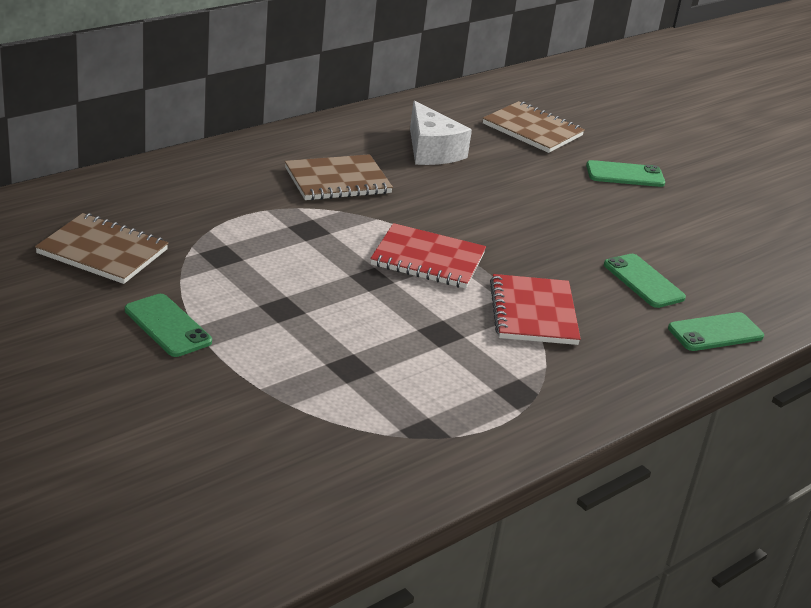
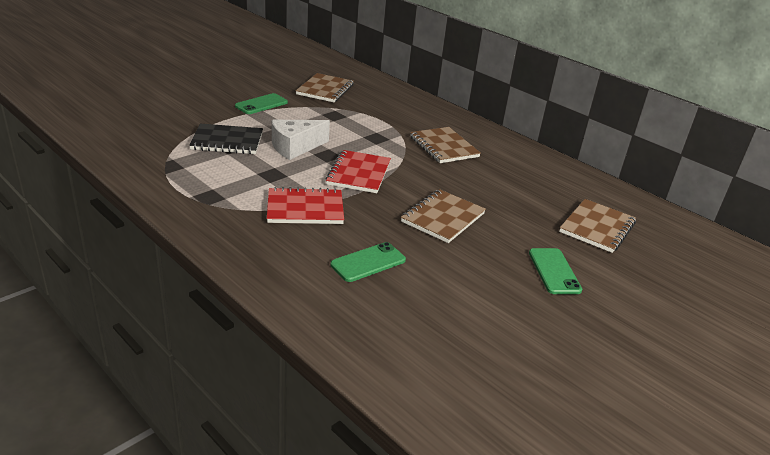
camera: 85 degrees right, 0 degrees up
white cheese [410,101,472,165] -> white cheese moved to [272,120,330,160]
green phone [668,312,764,351] -> none
none -> black notebook [189,124,263,154]
none -> brown notebook [401,189,486,243]

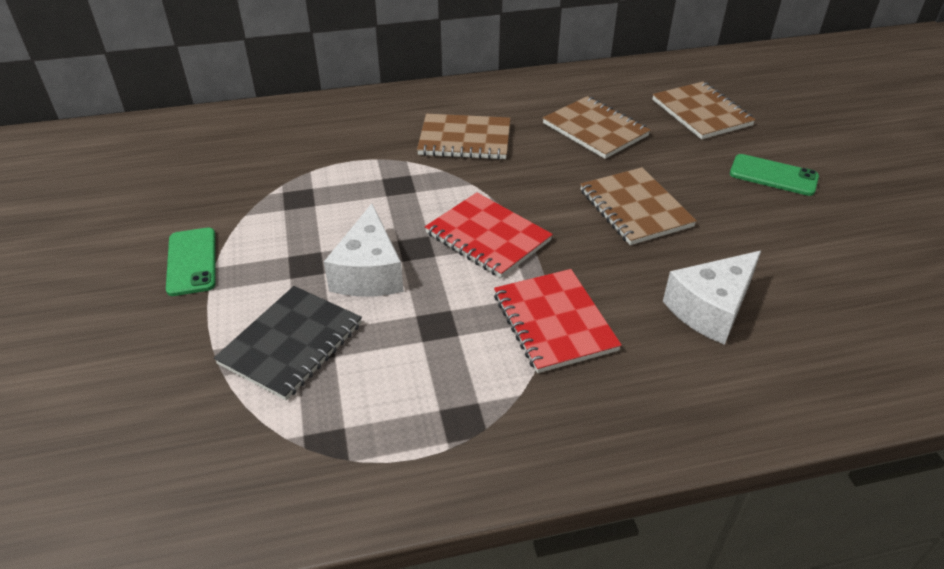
camera: 55 degrees left, 10 degrees up
red notebook [267,187,344,224] -> red notebook turned 45 degrees counterclockwise [494,269,622,373]
brown notebook [296,73,354,102] -> brown notebook moved to [543,96,651,159]
green phone [330,242,406,282] -> white cheese [663,251,761,345]

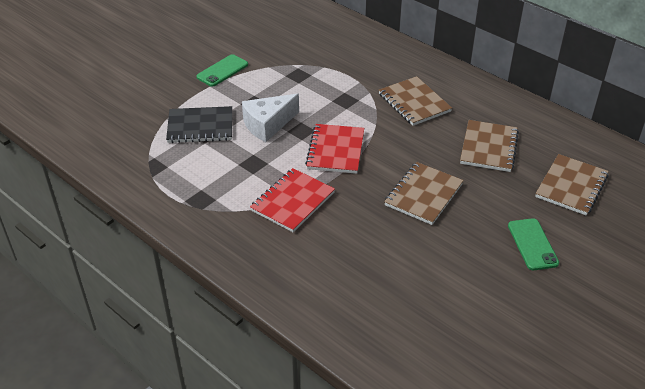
camera: 55 degrees right, 0 degrees up
white cheese [663,251,761,345] -> none

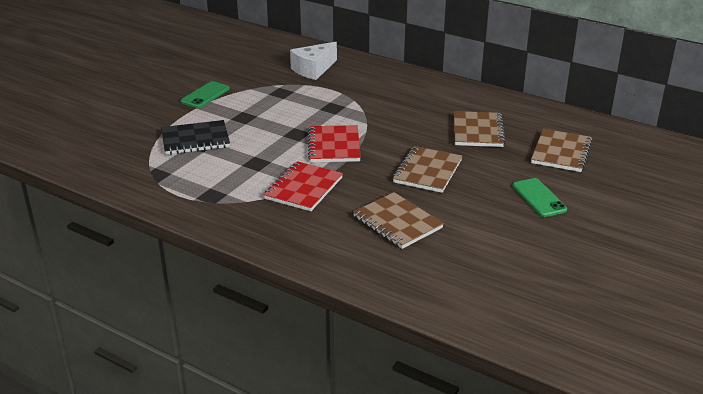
camera: 10 degrees left, 10 degrees down
white cheese [242,93,299,142] -> white cheese moved to [290,42,337,80]
brown notebook [379,76,452,126] -> brown notebook moved to [353,192,444,249]

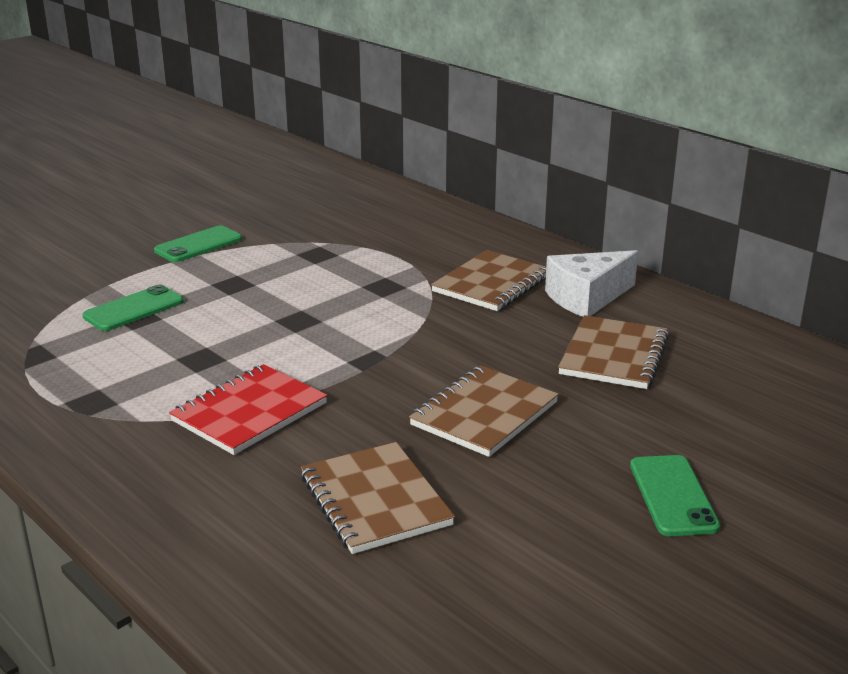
camera: 15 degrees right, 5 degrees down
black notebook [161,120,230,155] -> green phone [82,285,184,331]
white cheese [290,42,337,80] -> white cheese moved to [545,250,638,317]
red notebook [308,125,361,162] -> none
brown notebook [531,129,593,172] -> brown notebook moved to [431,250,546,311]

